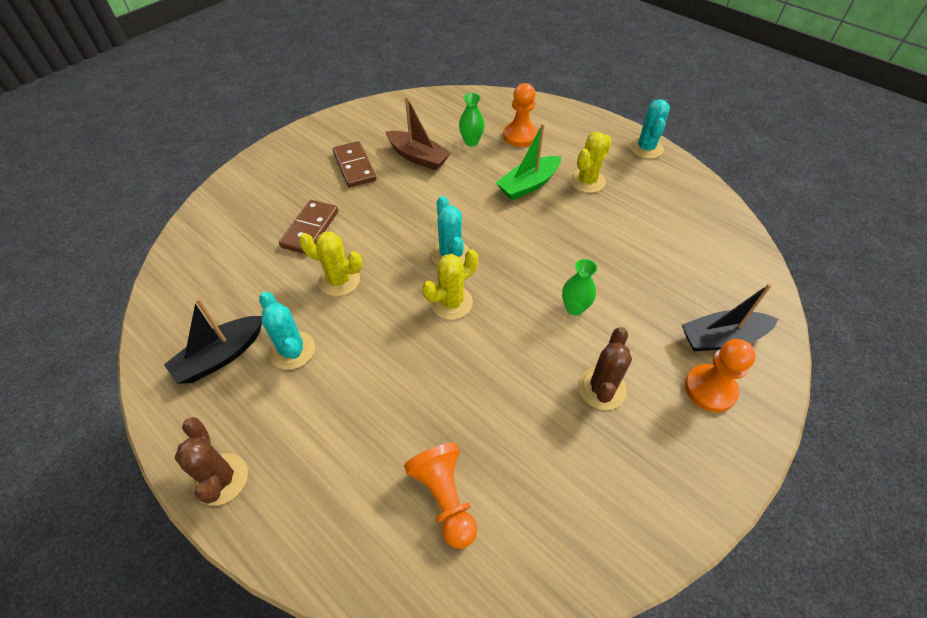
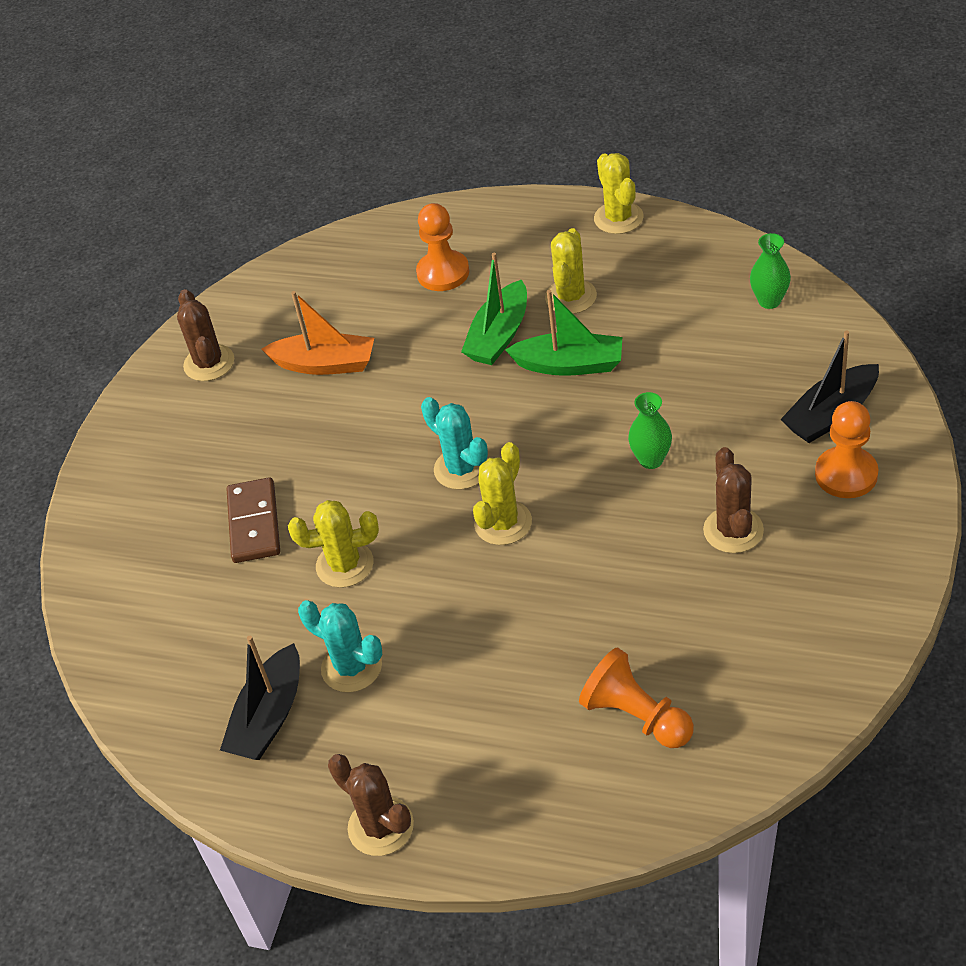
camera: 20 degrees left, 5 degrees down
brown domino [333,141,377,187] -> none
brown boat [385,96,451,170] -> orange boat [262,291,374,375]
green vase [459,93,485,146] -> green vase moved to [750,233,791,309]
turquoise cactus [629,99,670,159] -> yellow cactus [594,153,644,234]
none -> brown cactus [177,289,234,381]
none -> green boat [505,290,622,376]

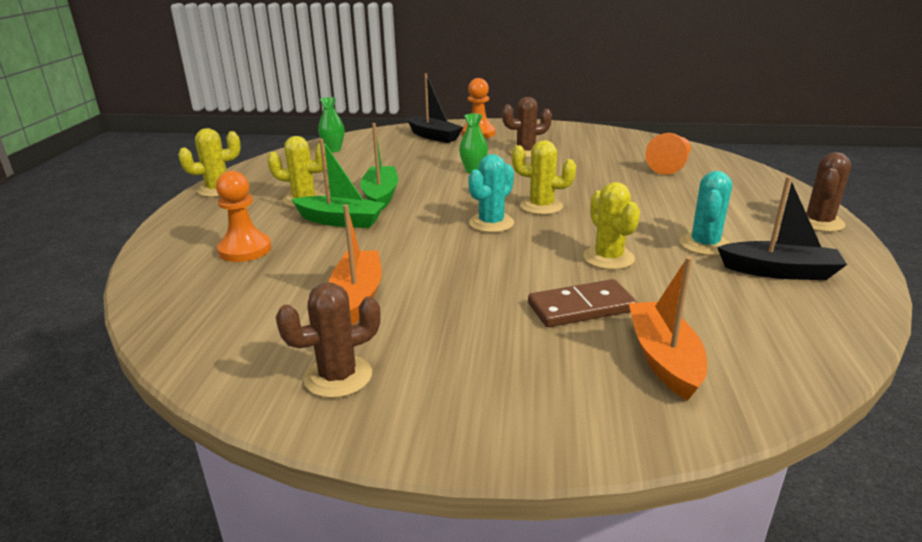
camera: 105 degrees left, 20 degrees down
none -> orange boat [629,257,707,401]

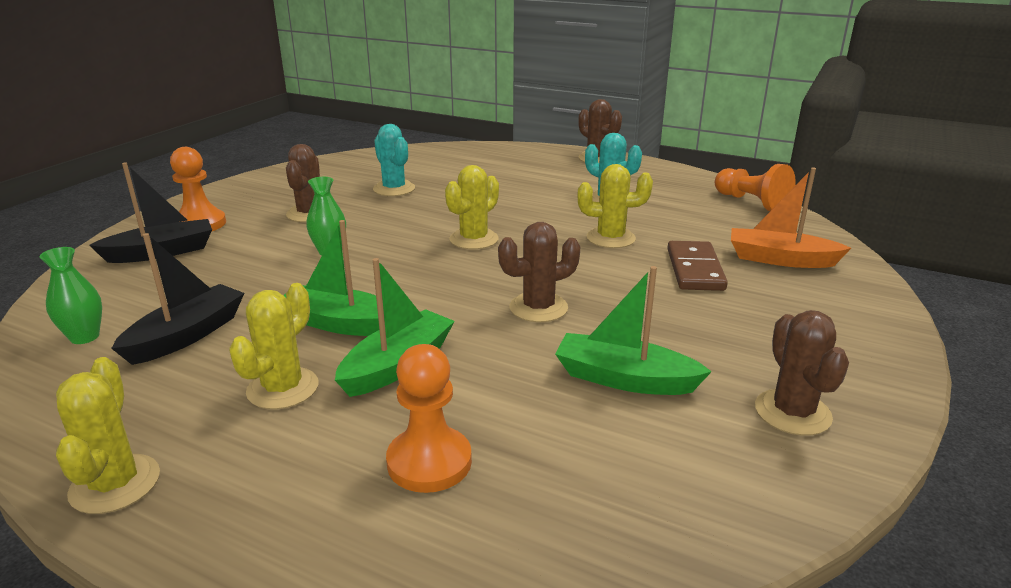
camera: 70 degrees left, 0 degrees up
orange boat [329,204,382,325] -> green boat [555,266,712,395]
turquoise cactus [468,154,514,233] -> turquoise cactus moved to [373,124,415,196]
orange pawn [645,133,691,175] -> orange pawn moved to [715,164,796,211]
black boat [717,177,847,280] -> black boat moved to [111,233,244,365]
none -> brown cactus [498,222,581,322]

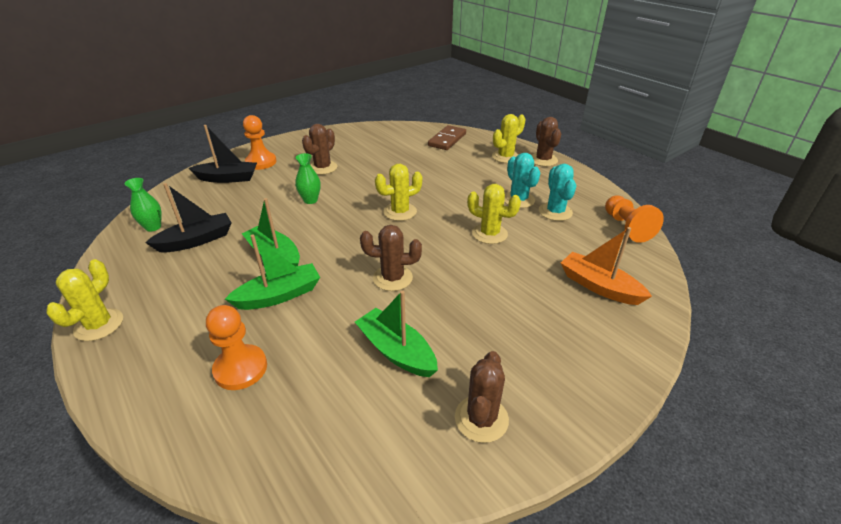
camera: 25 degrees right, 10 degrees up
yellow cactus [229,283,318,409] -> yellow cactus moved to [492,114,526,163]
turquoise cactus [373,124,415,196] -> turquoise cactus moved to [539,164,576,221]
brown domino [667,241,728,291] -> brown domino moved to [428,125,466,150]

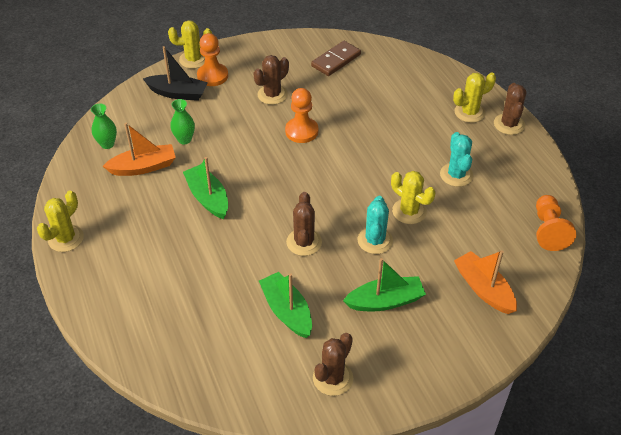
camera: 15 degrees right, 10 degrees up
black boat [145,183,232,252] -> orange boat [103,123,176,176]
orange pawn [206,305,267,390] -> orange pawn moved to [285,88,318,143]
green boat [225,234,320,310] -> green boat moved to [343,258,426,311]
green vase [295,153,321,204] -> green vase moved to [170,99,195,144]
brown cactus [360,225,422,291] -> brown cactus turned 75 degrees clockwise [286,192,322,256]
yellow cactus [375,164,422,221] -> yellow cactus moved to [168,20,212,69]
brown domino [428,125,466,150] -> brown domino moved to [311,41,361,76]
turquoise cactus [539,164,576,221] -> turquoise cactus moved to [358,196,393,254]

